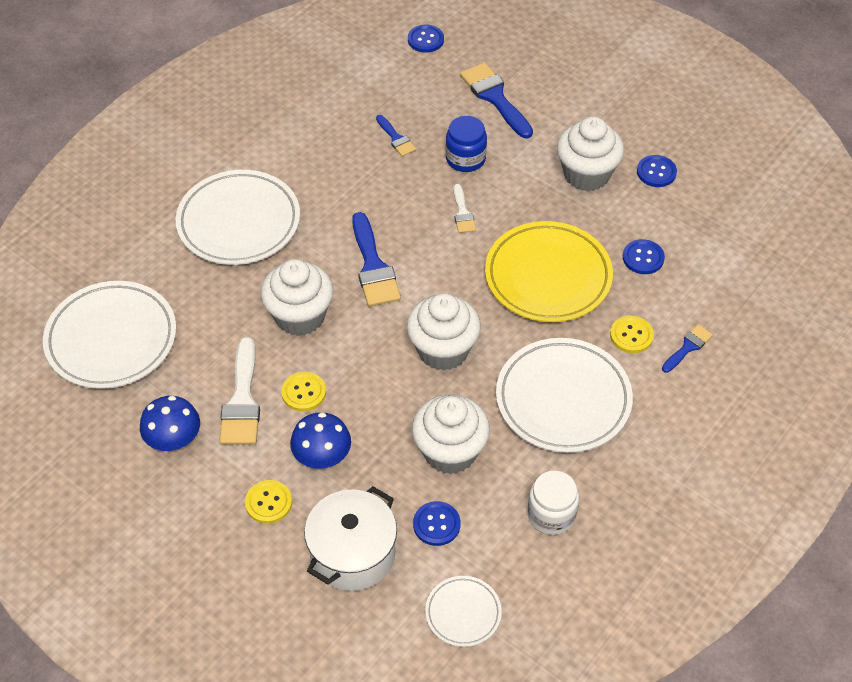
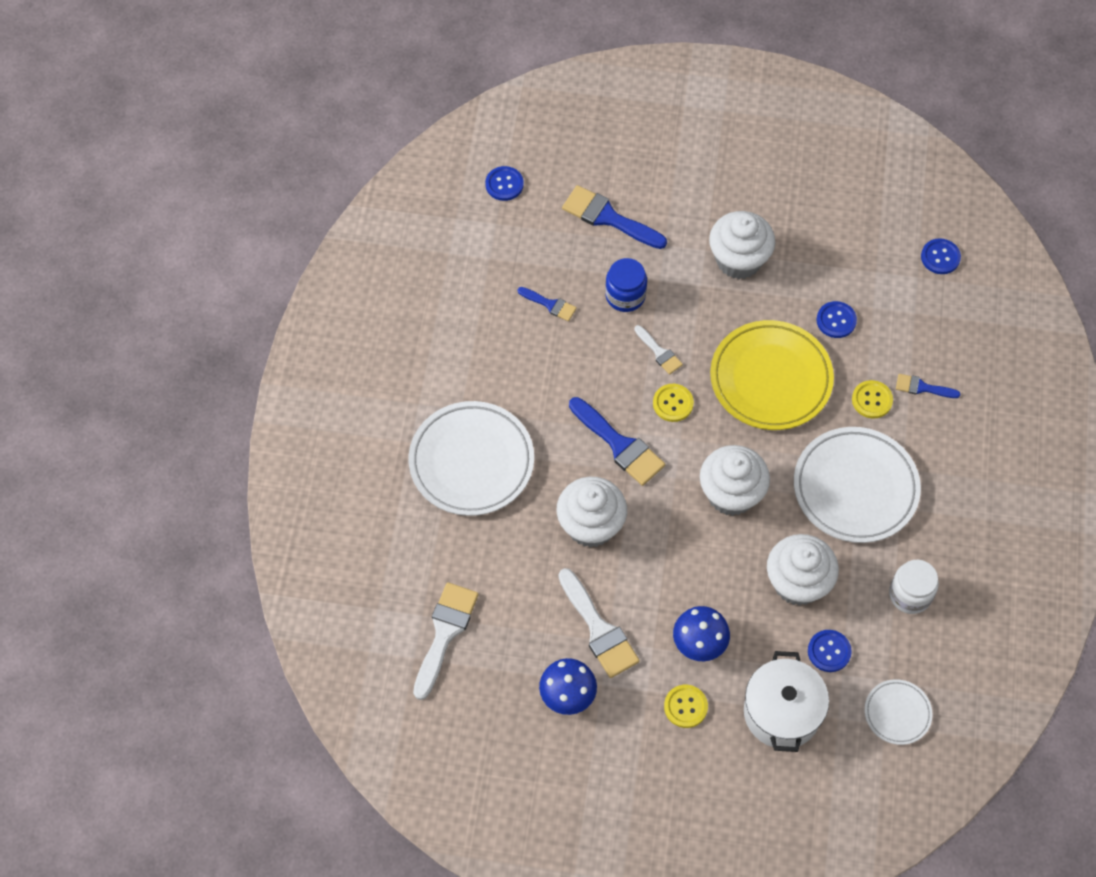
camera: 30 degrees left, 10 degrees up
white plate [43,281,176,389] -> white brush [413,582,479,700]
yellow button [281,372,326,411] -> yellow button moved to [653,384,694,422]
blue button [637,155,677,187] -> blue button moved to [921,238,961,274]
blue brush [662,324,713,373] -> blue brush turned 90 degrees counterclockwise [896,374,961,398]

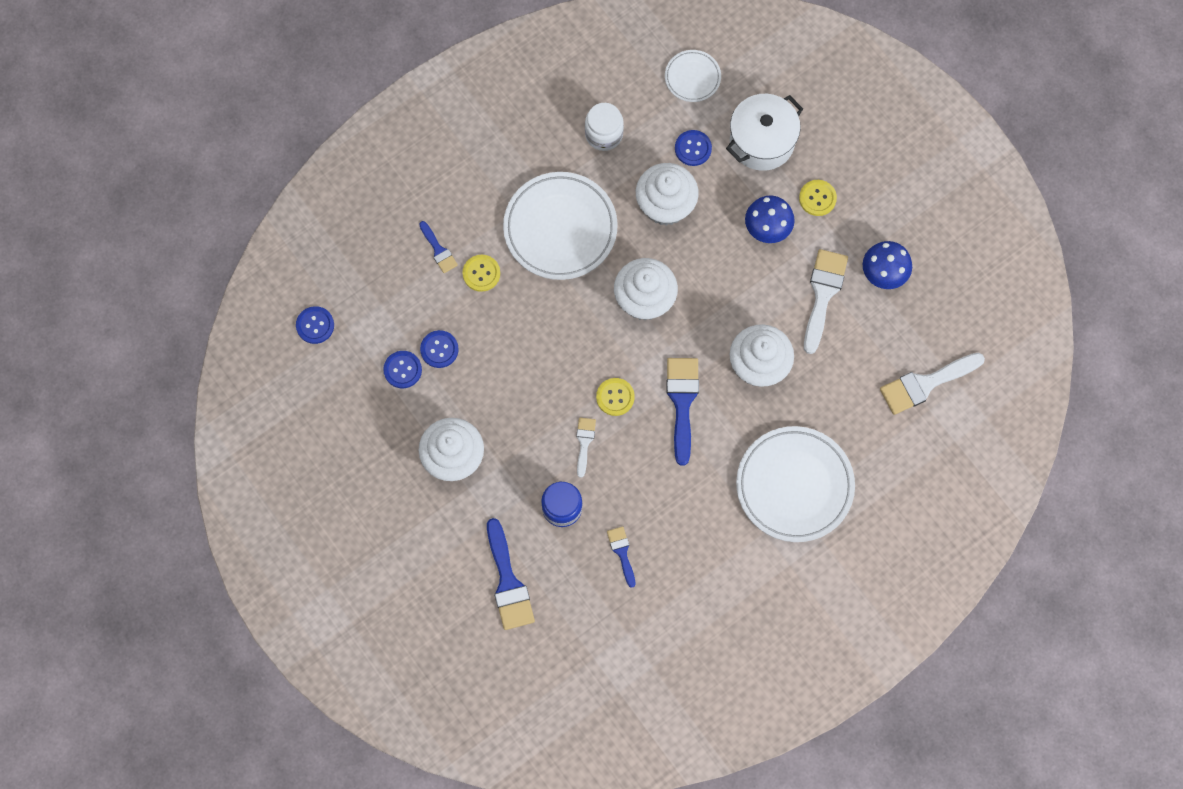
camera: 135 degrees left, 10 degrees up
blue button [485,166,524,201] -> blue button moved to [383,351,422,389]
yellow plate [710,320,834,430] -> none

